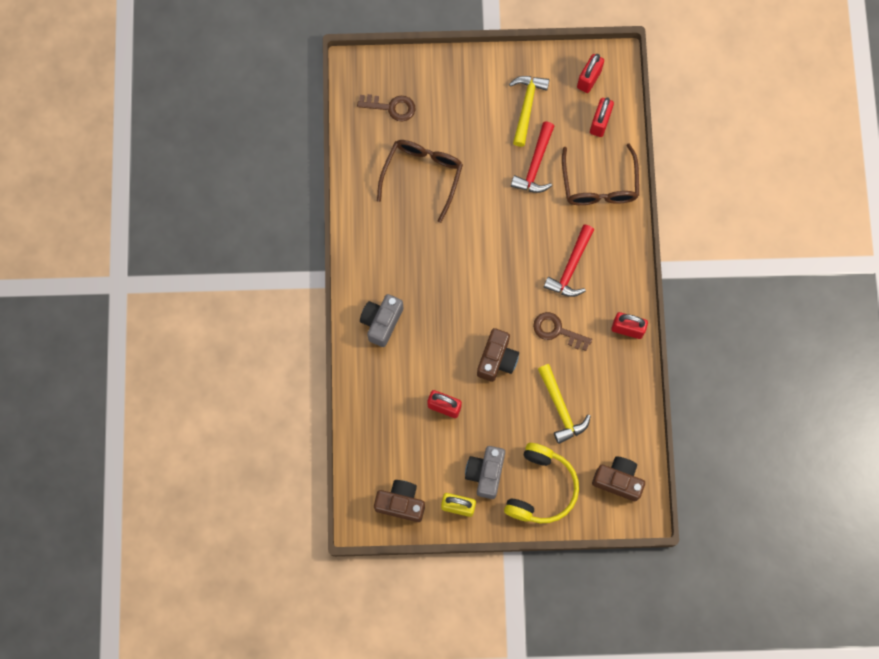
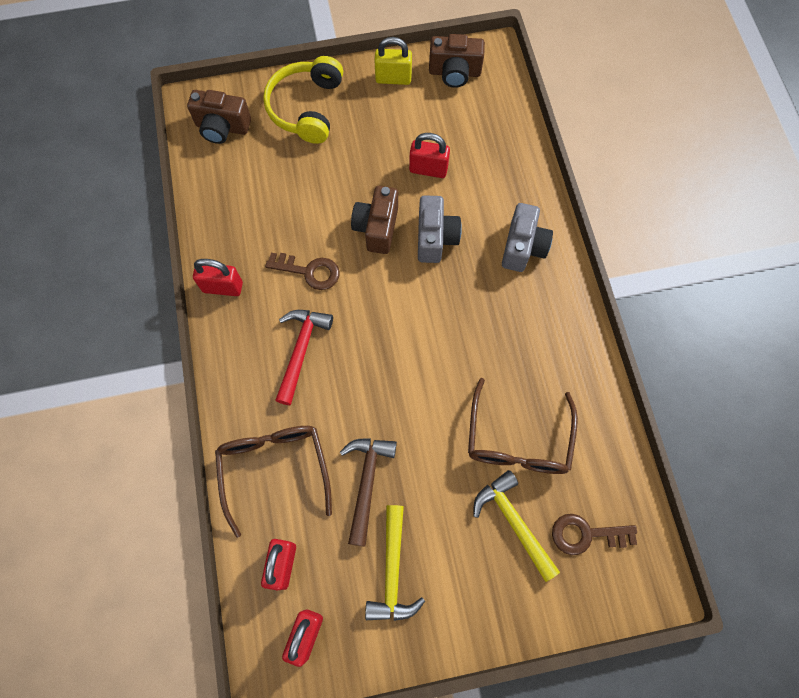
camera: 170 degrees right, 5 degrees down
grey camera [465,446,505,499] -> grey camera moved to [418,195,462,263]
red hammer [511,121,554,193] -> brown hammer [340,438,397,547]
yellow hammer [538,364,591,444] -> yellow hammer moved to [474,470,560,582]

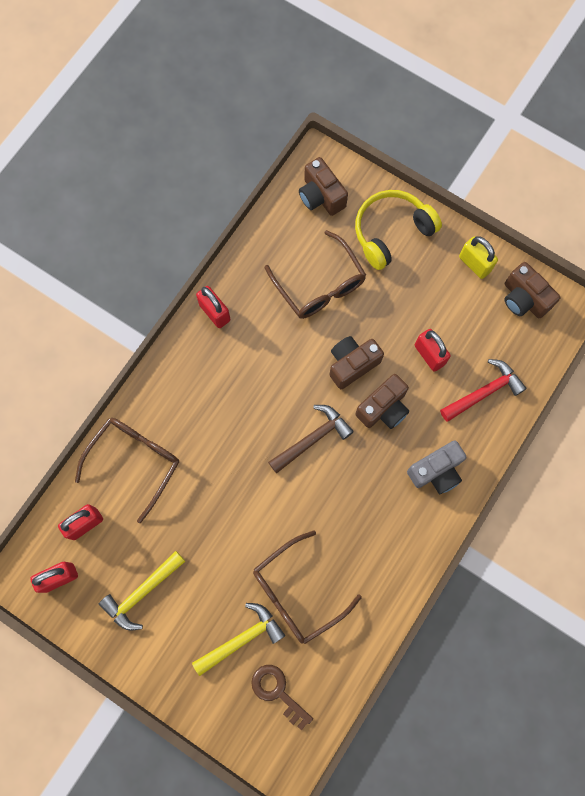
camera: 45 degrees right, 5 degrees up
brown key [265,253,340,290] -> none
red hammer [275,310,333,405] -> red hammer moved to [440,359,527,422]
brown hammer [340,438,397,547] -> brown hammer moved to [268,405,354,474]
grey camera [418,195,462,263] -> brown camera [355,374,409,429]
yellow hammer [474,470,560,582] -> yellow hammer turned 45 degrees clockwise [192,603,285,676]
none -> brown glasses [265,230,366,319]

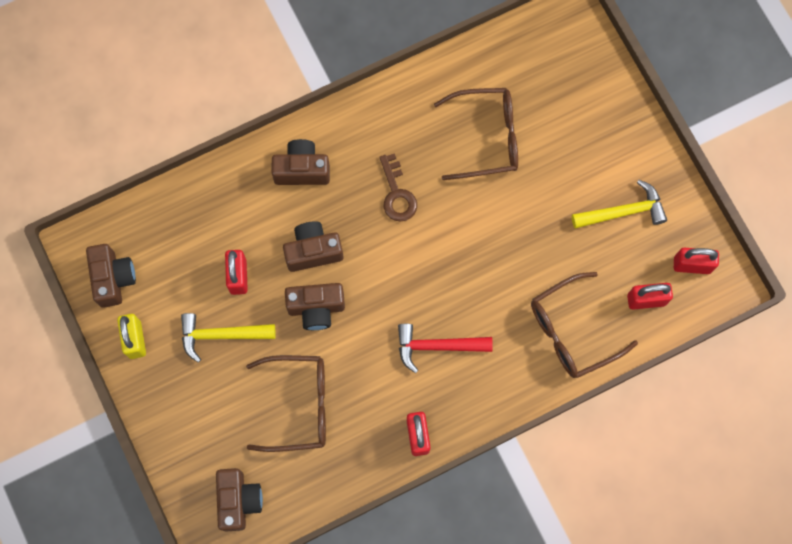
camera: 150 degrees left, 0 degrees up
yellow hammer [192,603,285,676] -> yellow hammer moved to [181,313,276,363]
brown key [251,665,313,731] -> brown key moved to [380,153,417,222]
brown glasses [265,230,366,319] -> brown glasses turned 90 degrees clockwise [246,355,326,452]
brown hammer [268,405,354,474] -> none
yellow headphones [355,190,442,270] -> none
grey camera [407,440,466,494] -> brown camera [271,139,330,185]
red hammer [440,359,527,422] -> red hammer moved to [398,324,493,373]

